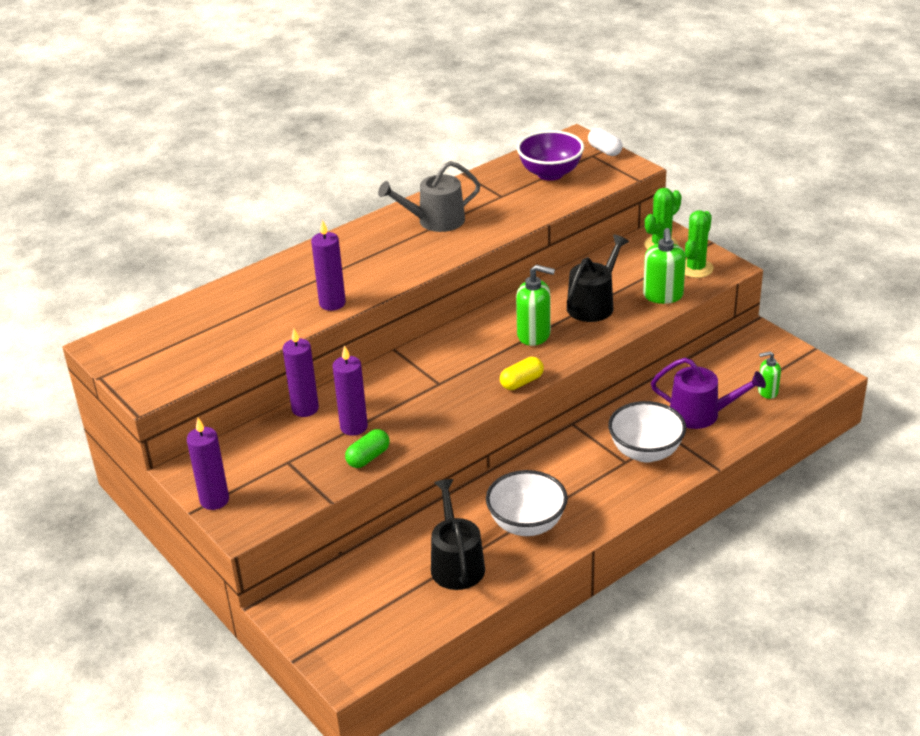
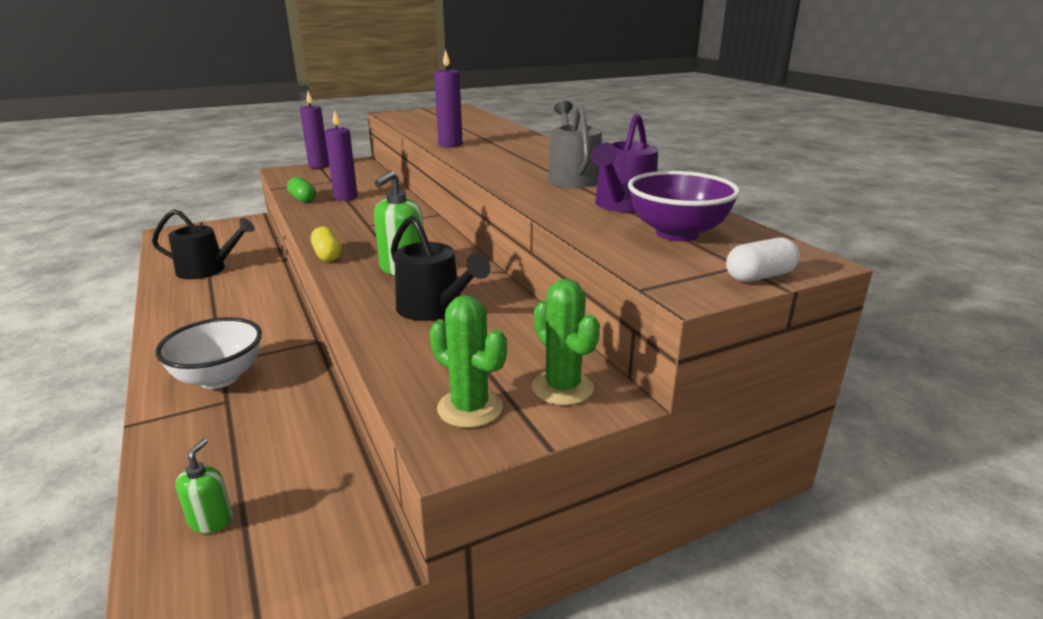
camera: 100 degrees right, 10 degrees down
purple candle [282,329,319,417] -> none
white bowl [486,470,568,536] -> none
green soap dispenser [643,228,686,304] -> none
purple watering can [651,358,766,429] -> purple watering can moved to [591,113,658,212]

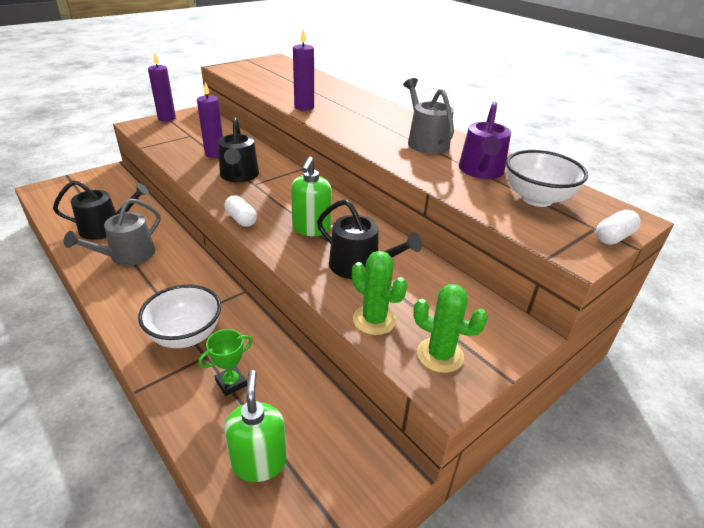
camera: 15 degrees left, 10 degrees up
green soap dispenser [175,439,233,533] -> green soap dispenser [224,370,287,482], size x1.65
green capsule [287,177,316,203] -> none
yellow capsule [311,226,342,261] -> white capsule [225,195,257,227]
green cactus [532,279,600,405] -> green cactus moved to [352,251,407,335]
purple bowl [628,171,740,241] -> white bowl [506,150,588,207]
none -> grey watering can [64,198,161,266]
none -> green trophy [198,329,253,396]
none -> black watering can [218,117,259,182]

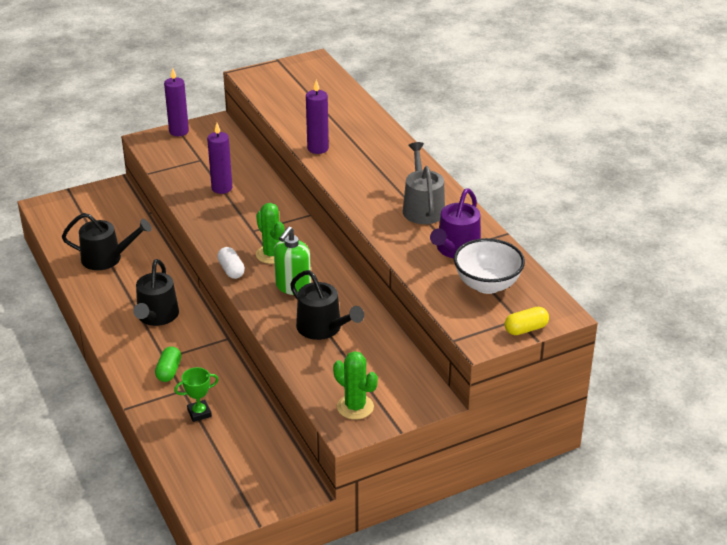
camera: 15 degrees right, 0 degrees up
grey watering can [64,198,161,266] -> none
white bowl [138,284,221,348] -> green capsule [155,346,181,382]
black watering can [218,117,259,182] -> black watering can moved to [133,259,179,326]
green soap dispenser [224,370,287,482] -> none
green cactus [352,251,407,335] -> green cactus moved to [256,203,285,264]
white capsule [596,210,641,245] -> yellow capsule [505,307,549,335]

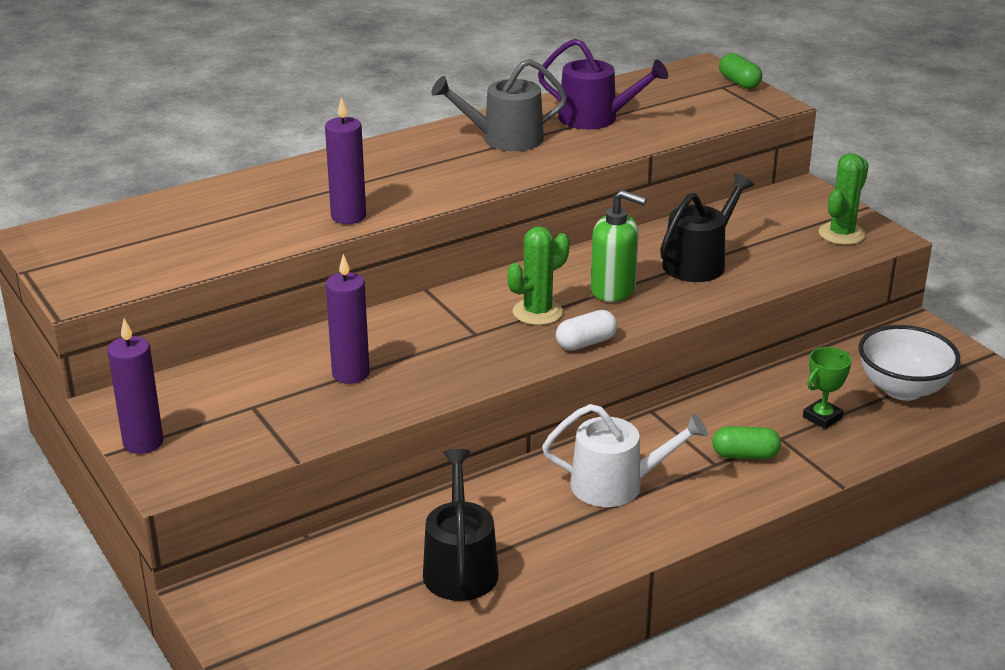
camera: 95 degrees left, 5 degrees down
black watering can [133,259,179,326] -> white watering can [542,404,708,507]
green trophy [174,367,219,422] -> green trophy turned 75 degrees clockwise [803,347,852,429]
white bowl [454,238,525,294] -> white bowl moved to [859,325,960,401]
yellow capsule [505,307,549,335] -> green capsule [719,53,762,89]

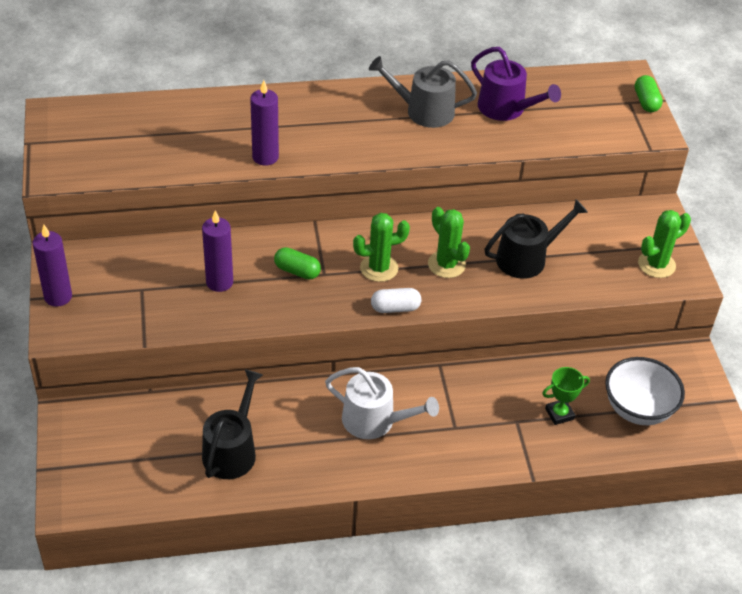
camera: 20 degrees right, 15 degrees up
green soap dispenser [591,190,647,302] -> green cactus [428,207,470,278]
green capsule [712,426,781,459] -> green capsule moved to [274,247,321,280]

